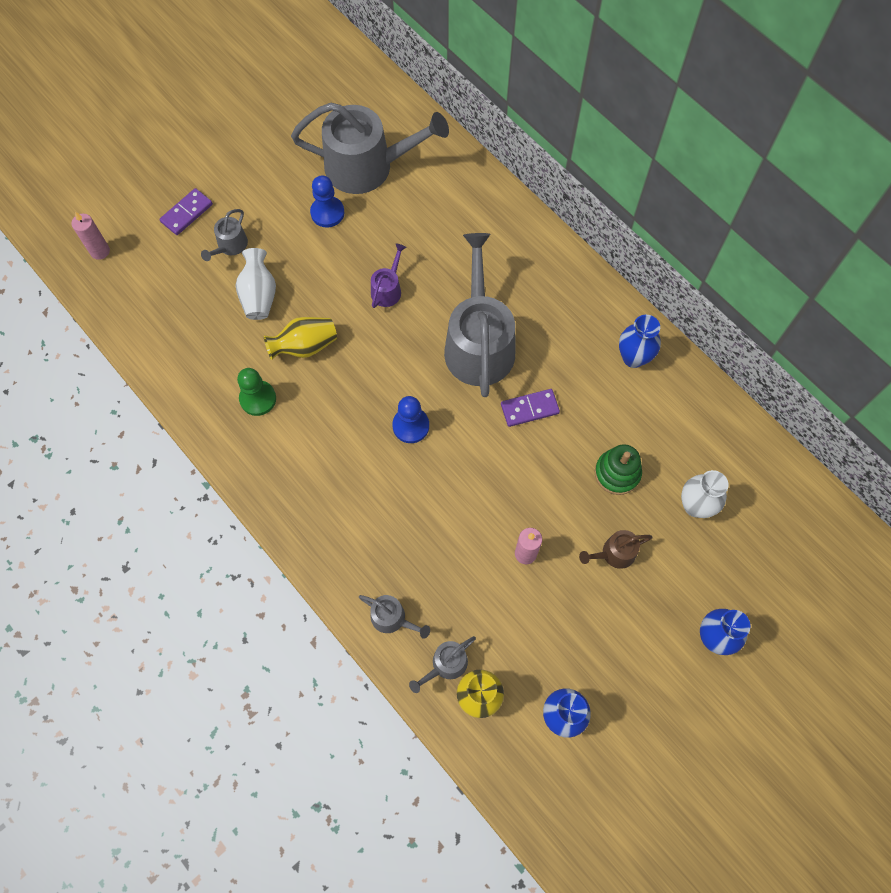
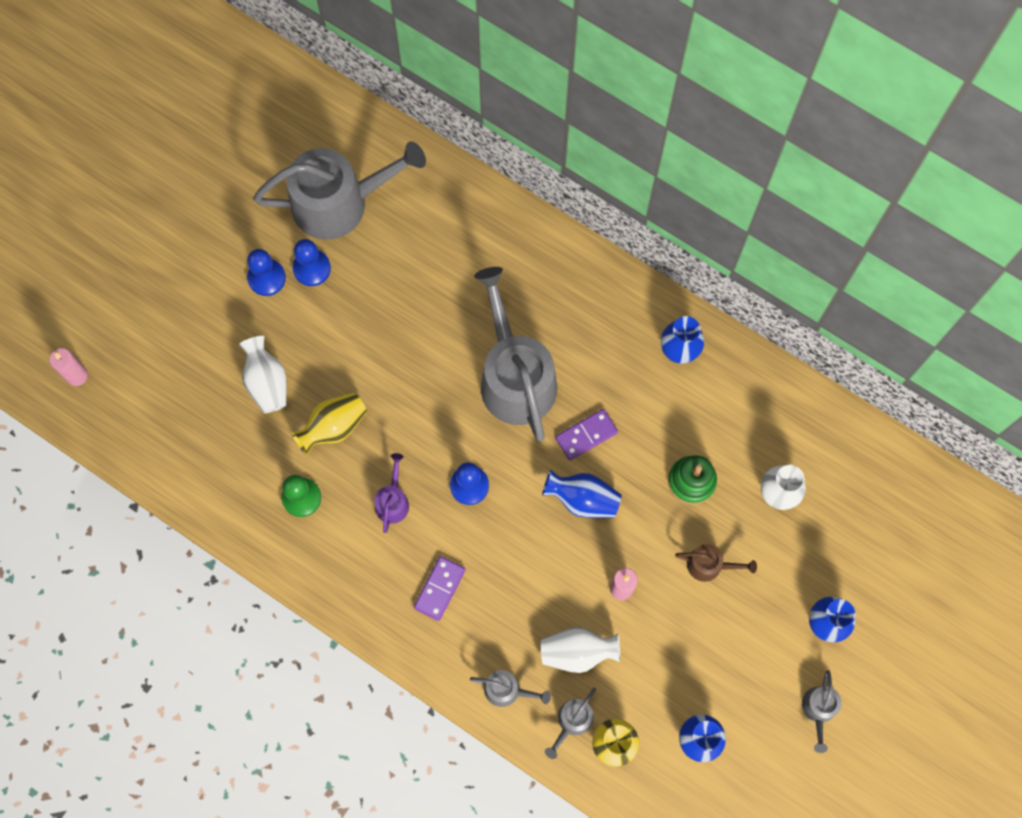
camera: 15 degrees left, 5 degrees up
purple domino [160,188,213,235] -> purple domino moved to [414,556,466,621]
grey watering can [201,209,248,261] -> grey watering can moved to [802,670,842,753]
purple watering can [371,243,406,308] -> purple watering can moved to [374,453,409,533]
brown watering can [579,530,653,569] -> brown watering can turned 135 degrees counterclockwise [675,544,757,582]
none -> blue pawn [247,249,286,296]
none -> white vase [541,627,620,673]
none -> blue vase [542,470,622,518]

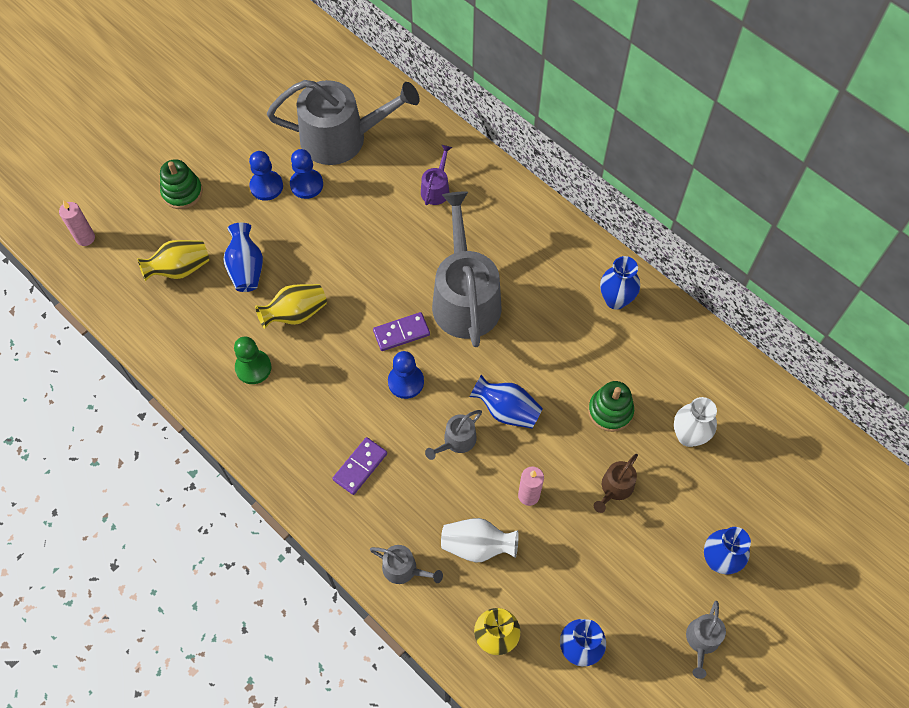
camera: 10 degrees right, 10 degrees down
white vase [239,336,287,413] -> blue vase [223,223,263,292]
purple watering can [374,453,409,533] -> purple watering can moved to [421,145,452,205]
grey watering can [545,688,596,759] -> grey watering can moved to [425,410,482,460]
purple domino [555,409,618,460] -> purple domino moved to [373,312,430,351]
brown watering can [675,544,757,582] -> brown watering can turned 105 degrees clockwise [594,454,638,513]
none -> yellow vase [137,240,209,281]
none -> green stacking toy [160,159,203,209]

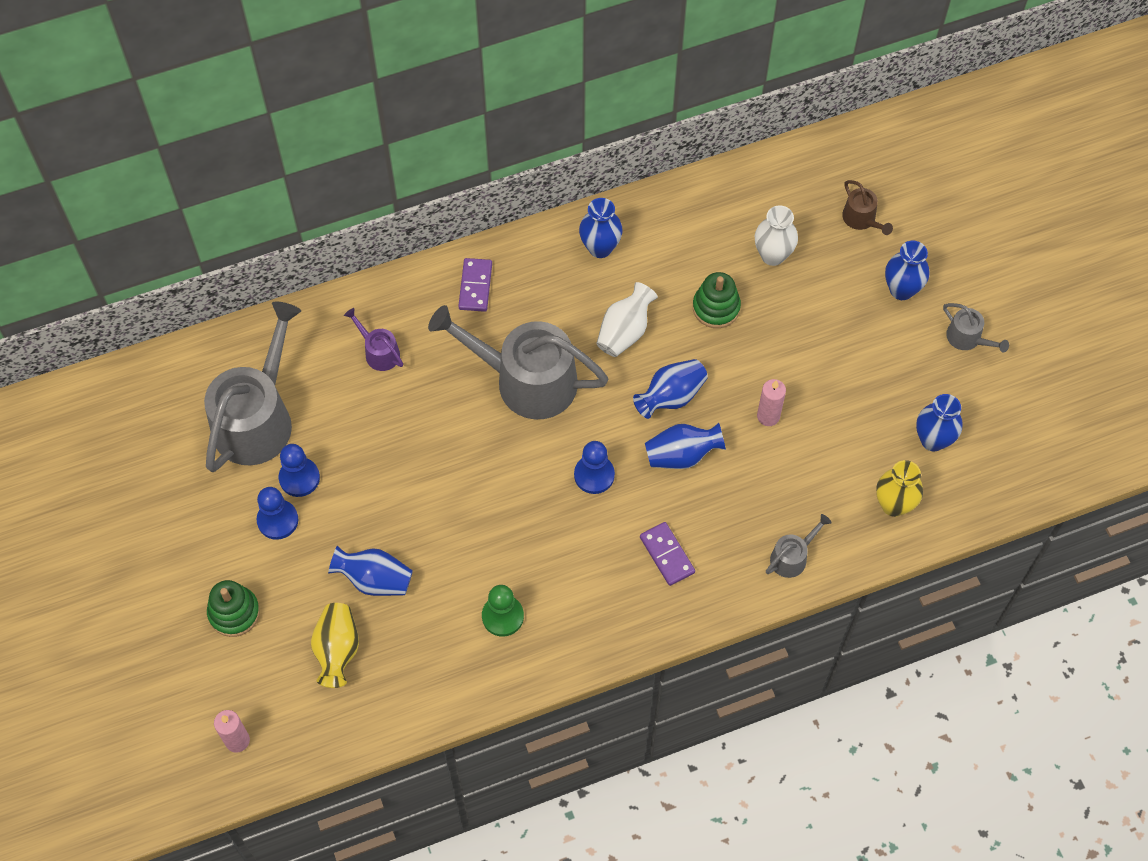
camera: 65 degrees left, 0 degrees up
yellow vase [255,284,327,329] -> none
purple domino [373,312,430,351] -> purple domino moved to [458,258,492,312]
grey watering can [425,410,482,460] -> blue vase [645,423,726,469]
white vase [441,518,518,563] -> white vase moved to [596,282,658,357]
brown watering can [594,454,638,513] -> brown watering can moved to [842,180,893,235]

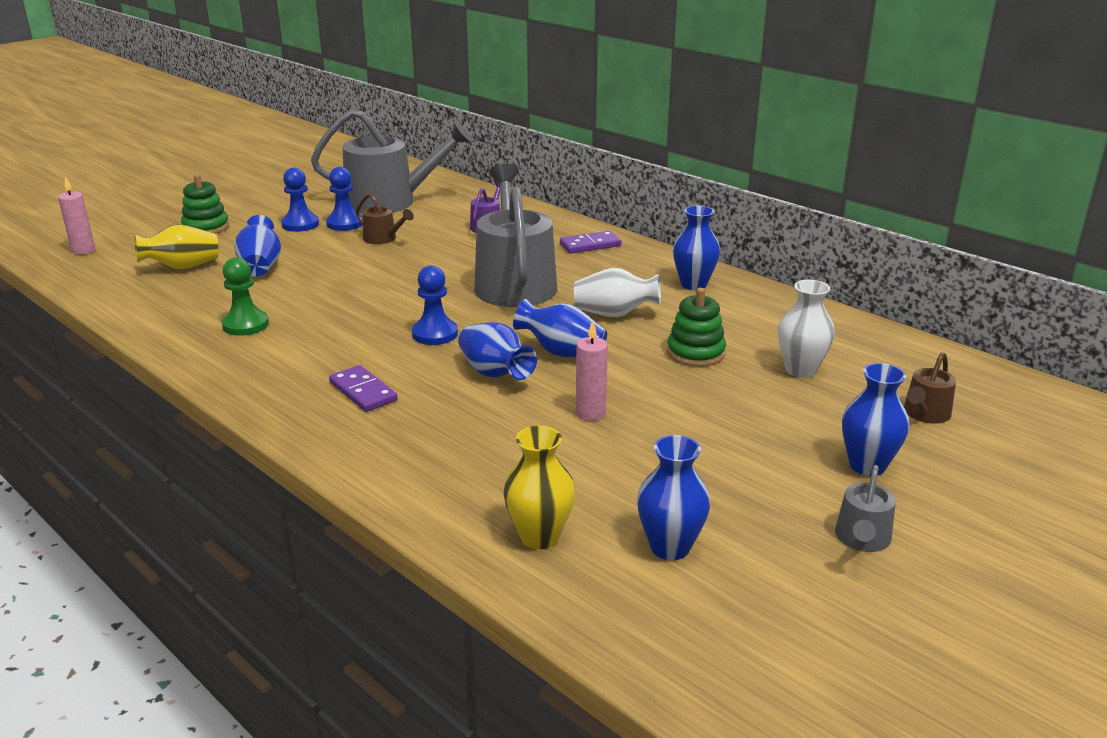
camera: 65 degrees right, 35 degrees down
purple domino [640,522,695,586] -> purple domino turned 75 degrees counterclockwise [329,365,398,412]
grey watering can [766,514,832,578] -> none
none -> brown watering can [355,194,414,244]

